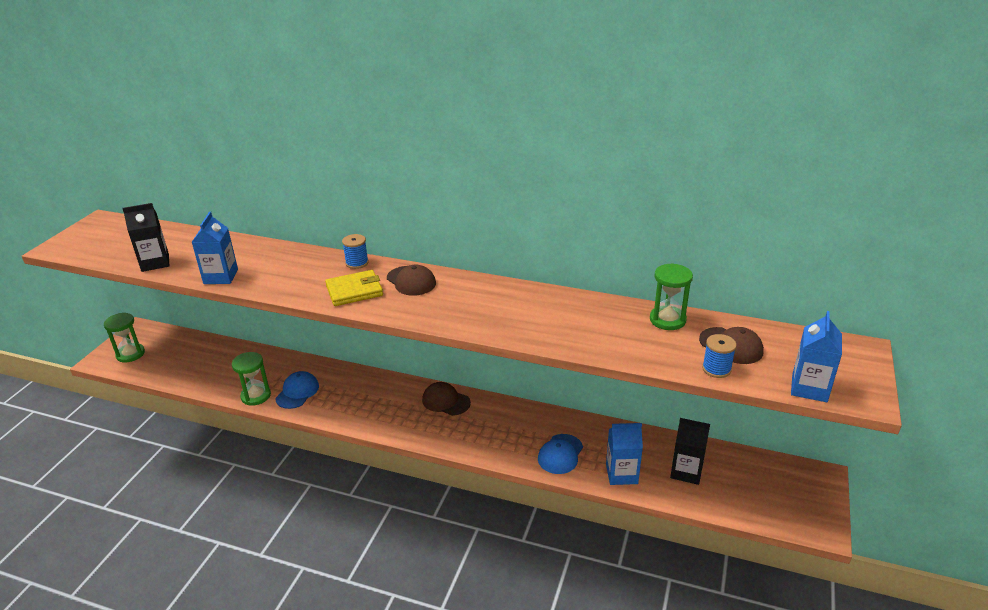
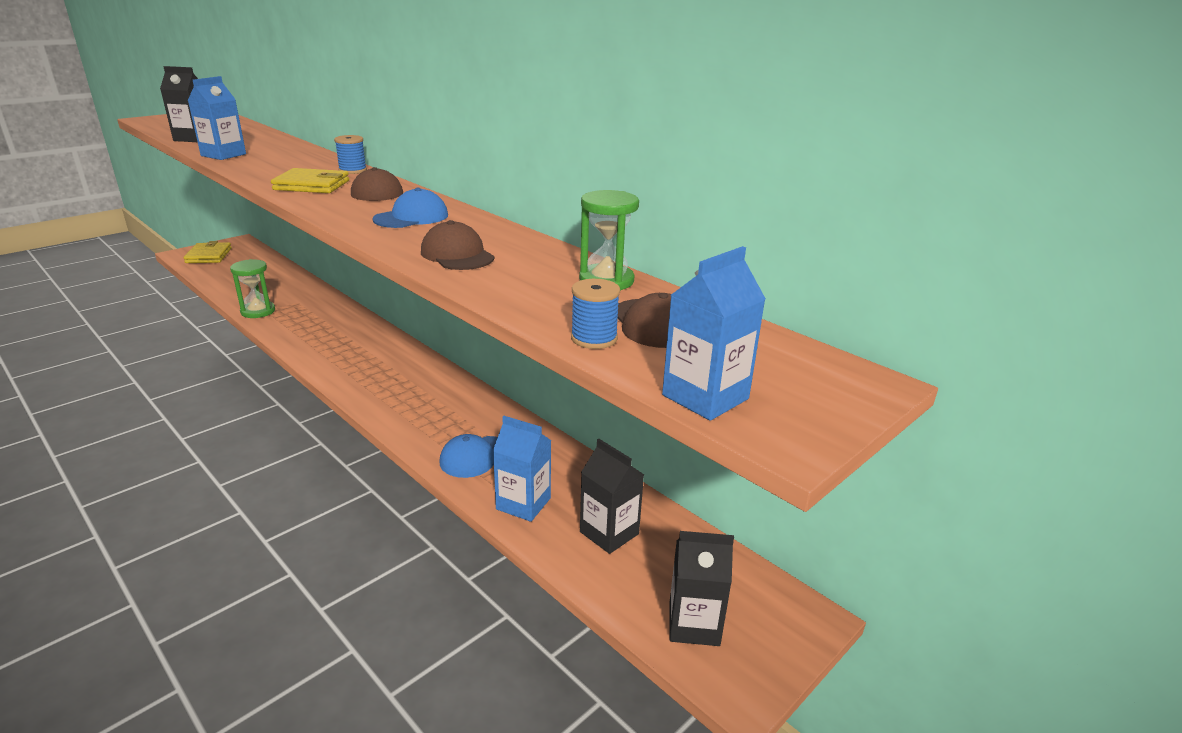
camera: 25 degrees right, 5 degrees down
green hourglass [104,313,145,362] -> yellow wallet [184,241,232,263]
blue cap [275,371,319,409] -> blue cap moved to [372,188,448,228]
brown cap [422,382,471,416] -> brown cap moved to [421,220,494,270]
none -> black carton [669,531,734,646]

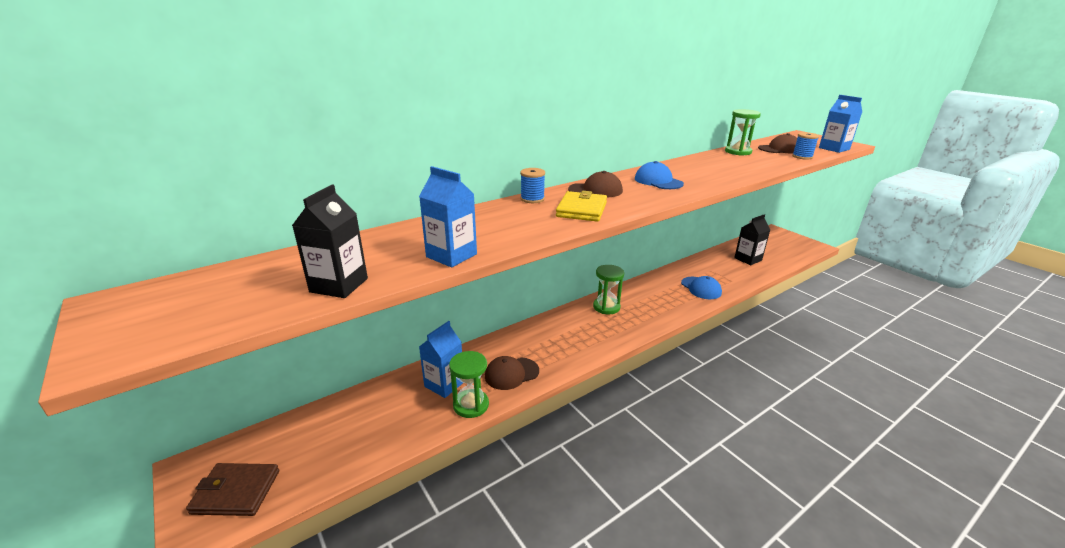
camera: 80 degrees left, 0 degrees up
yellow wallet [184,241,232,263] -> brown wallet [186,463,279,516]
brown cap [421,220,494,270] -> brown cap moved to [485,356,539,390]
blue carton [493,416,551,522] -> blue carton moved to [419,321,463,398]
black carton [669,531,734,646] -> none
none -> green hourglass [593,265,624,314]

